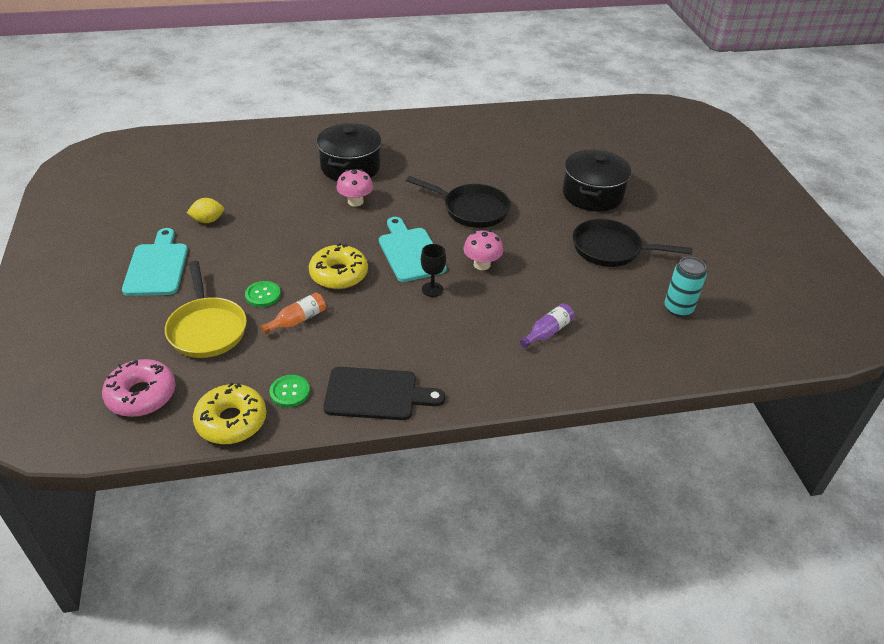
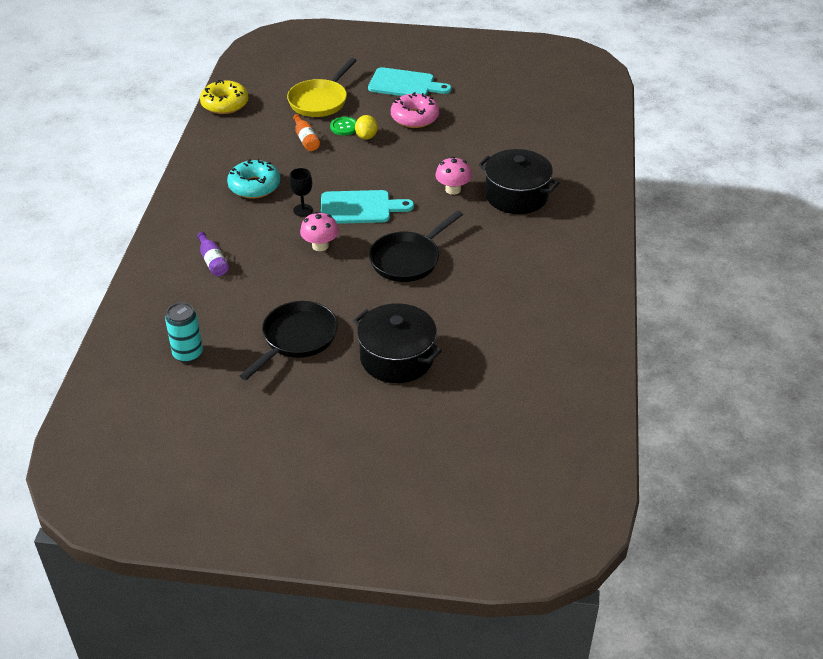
camera: 110 degrees right, 0 degrees up
pink donut [102,359,176,417] -> pink donut moved to [391,92,439,128]
yellow pan [165,261,247,358] -> yellow pan turned 60 degrees counterclockwise [287,58,357,117]
yellow lemon [187,198,224,223] -> yellow lemon moved to [355,115,378,139]
green button [270,375,310,407] -> none
yellow donut [309,243,368,289] -> none
black cutting board [323,367,445,420] -> none
none -> turquoise donut [227,159,280,199]

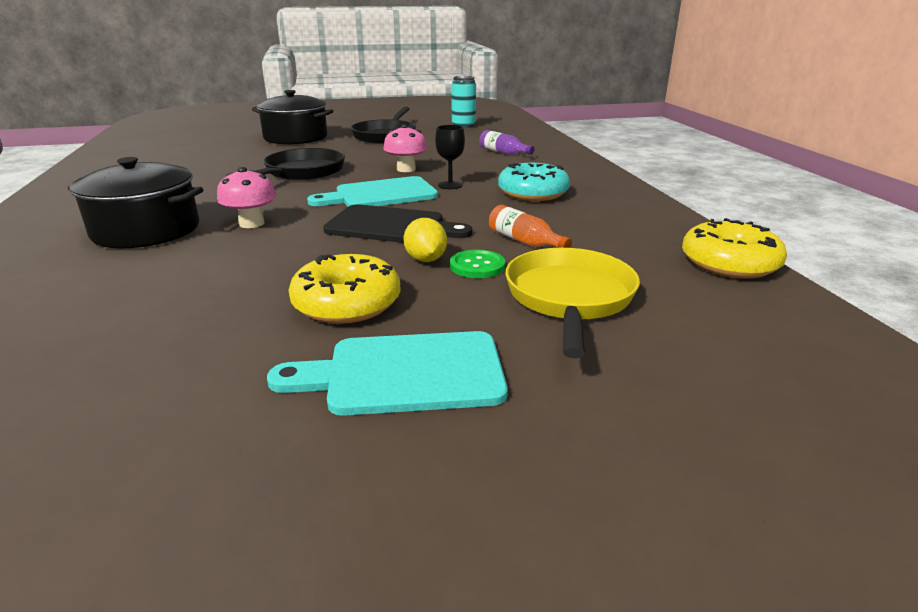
camera: 160 degrees right, 15 degrees down
pink donut [391,92,439,128] -> yellow donut [288,254,401,324]
none -> black cutting board [323,204,472,243]

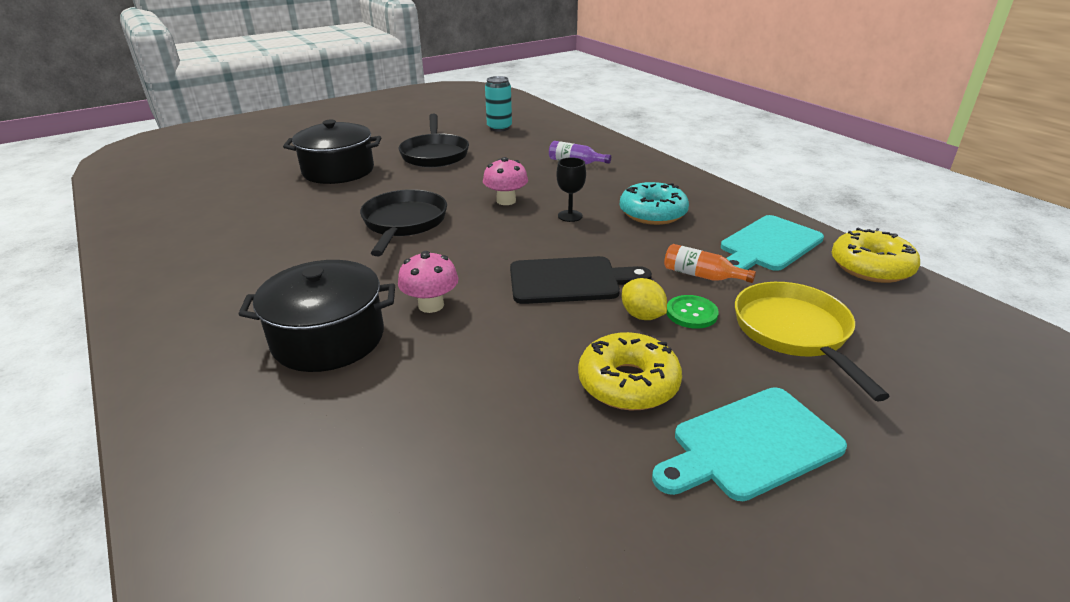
camera: 20 degrees left, 5 degrees up
turquoise cutting board [307,176,438,207] -> turquoise cutting board moved to [721,215,824,271]

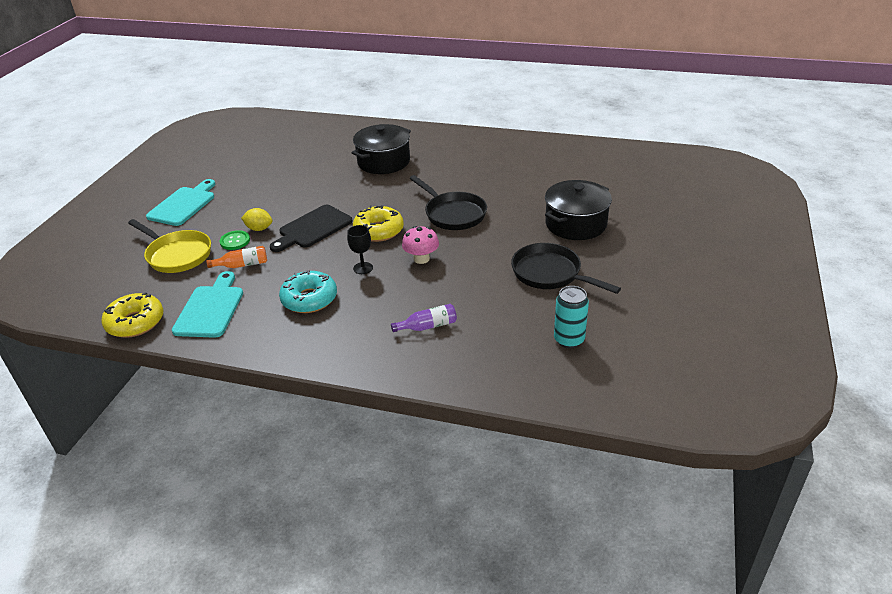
camera: 140 degrees right, 5 degrees up
pink mushroom [398,251,459,313] -> none
yellow donut [578,332,682,410] -> yellow donut moved to [353,205,404,242]

